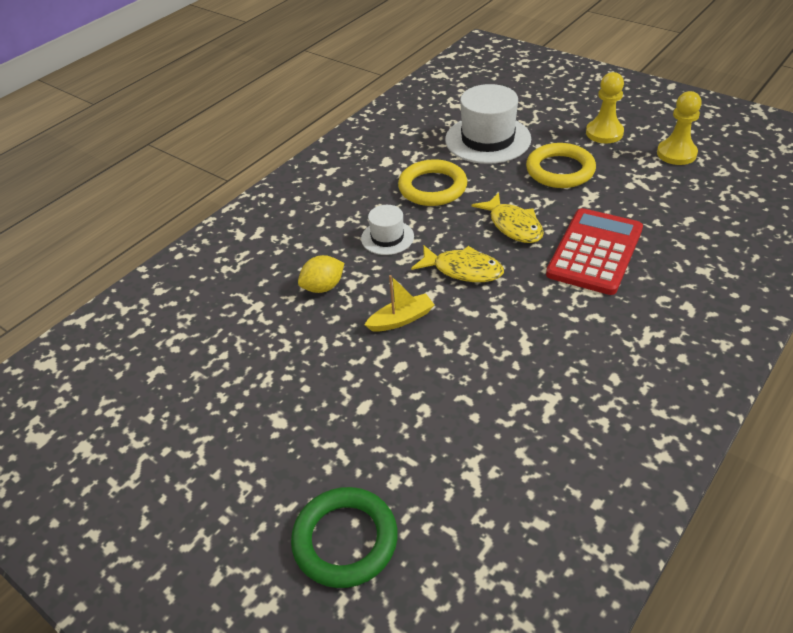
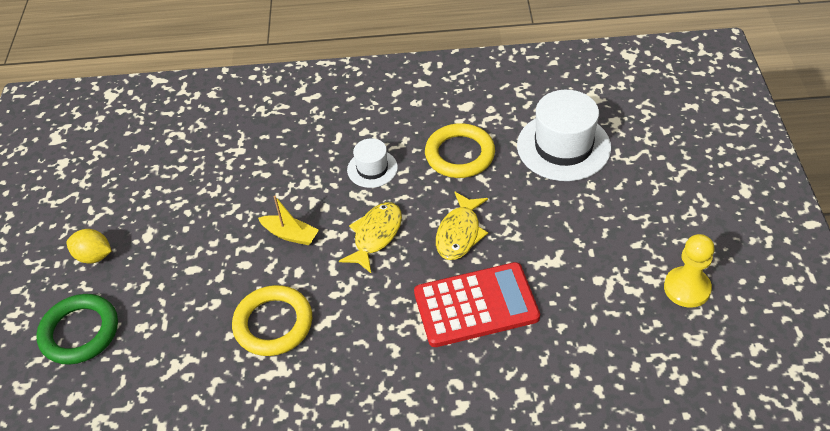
camera: 50 degrees right, 5 degrees up
yellow lemon [298,255,344,293] -> yellow lemon moved to [66,229,112,264]
yellow fish [411,245,504,282] -> yellow fish turned 135 degrees counterclockwise [339,202,402,273]
yellow ring [526,143,596,188] -> yellow ring moved to [232,285,312,356]
yellow pawn [586,72,624,143] -> none

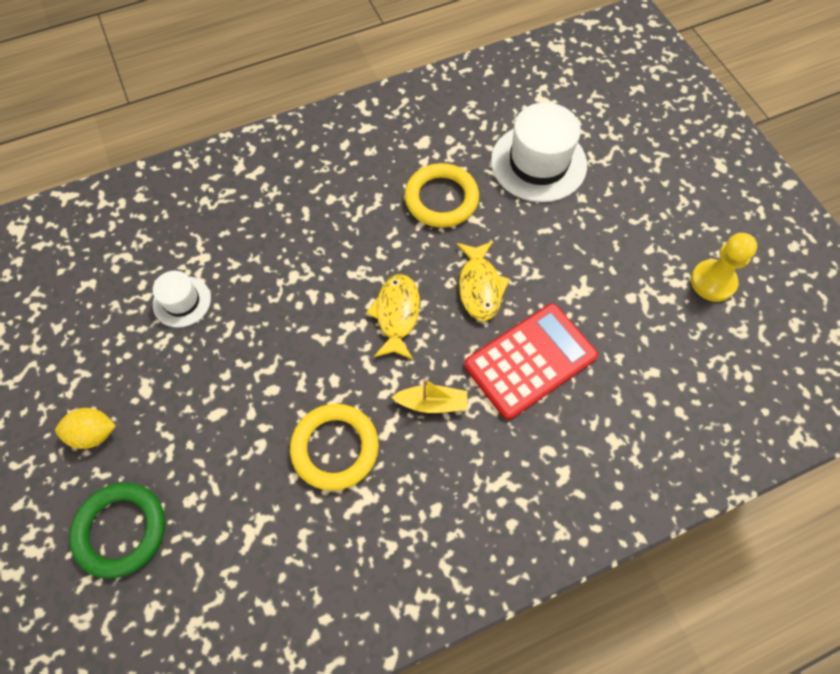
camera: 25 degrees left, 15 degrees up
yellow boat [258,196,319,245] -> yellow boat moved to [392,379,467,413]
white hat [347,138,398,188] -> white hat moved to [153,271,211,328]

